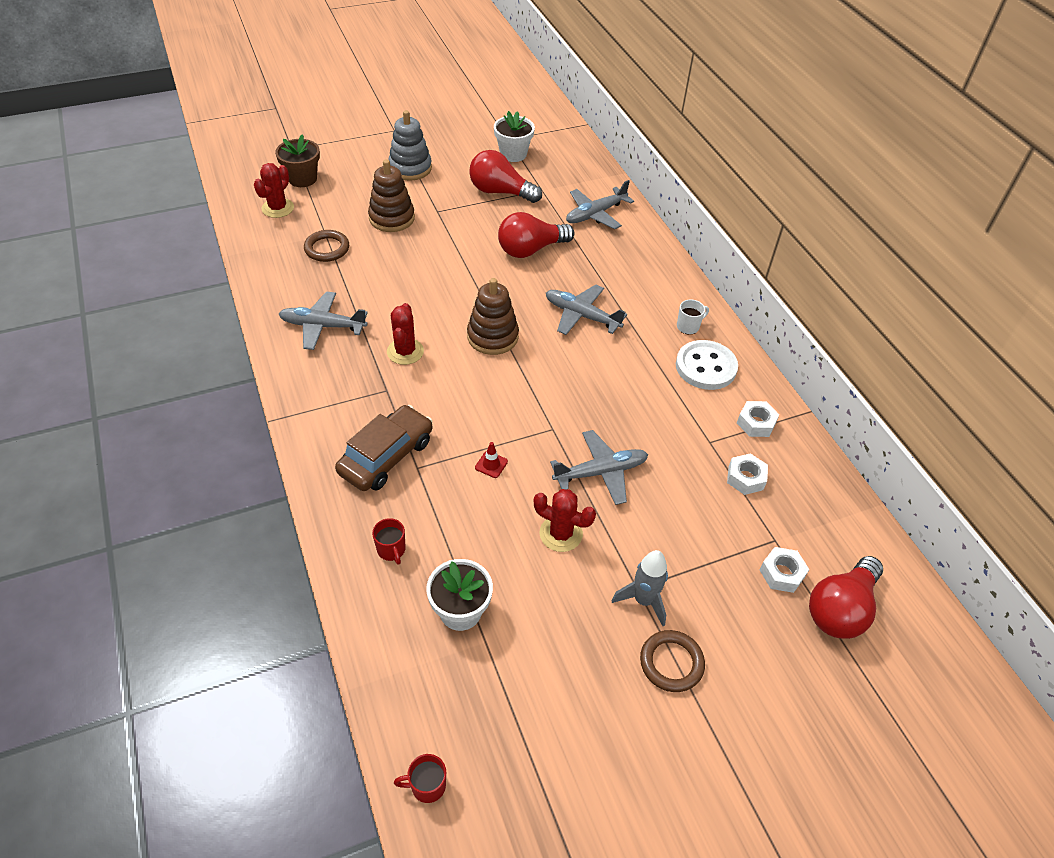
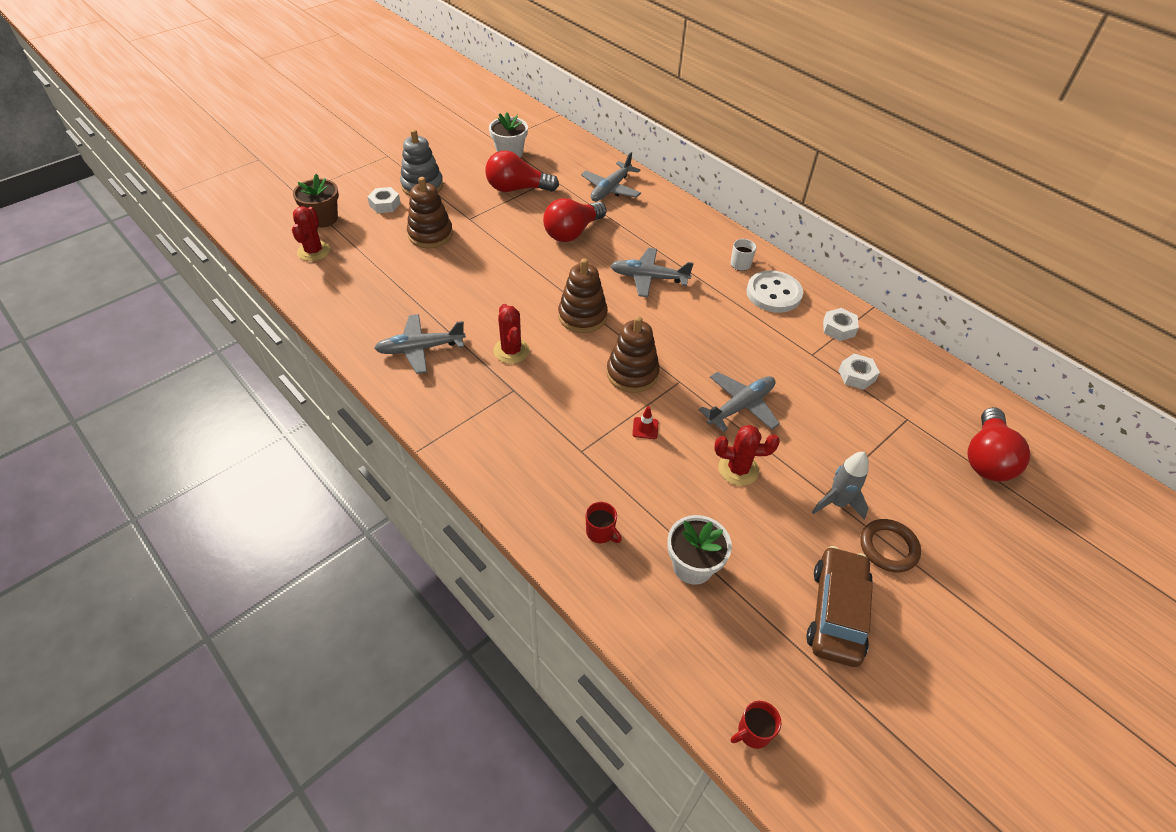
camera: 20 degrees left, 0 degrees up
brown ring [304,230,349,262] -> none
brown car [335,405,433,491] -> brown car moved to [806,546,873,667]
white nut [759,547,809,593] -> white nut moved to [368,187,401,213]
none -> brown stacking toy [606,316,660,393]

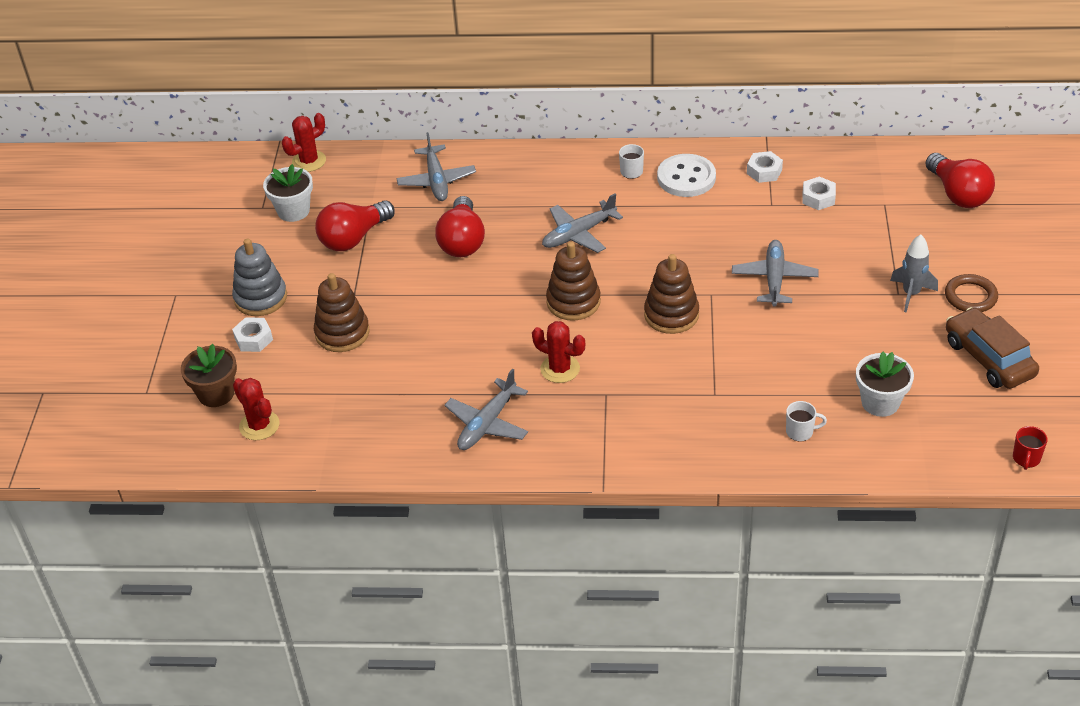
camera: 40 degrees left, 5 degrees down
red mug [586,502,622,543] -> white mug [786,401,827,442]
red traffic cone [632,406,658,439] -> none
red cactus [715,425,780,486] -> red cactus moved to [282,113,326,172]

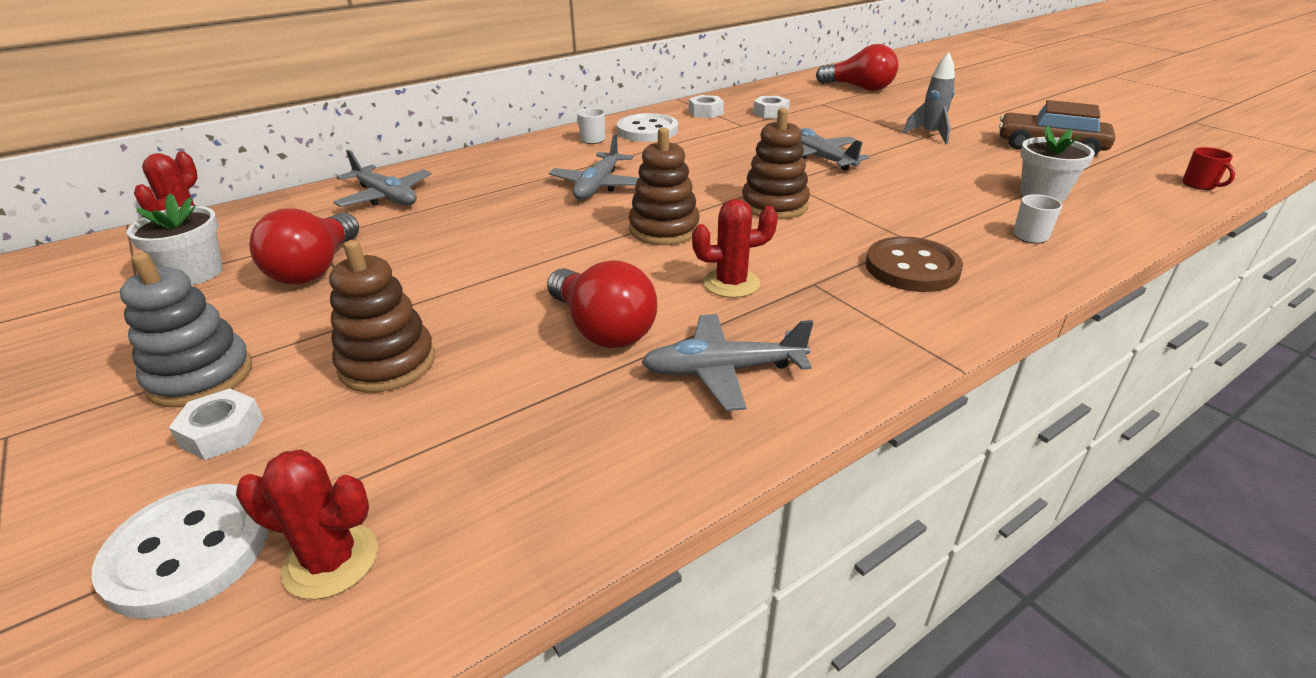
camera: 40 degrees left, 10 degrees down
brown flower pot [181,344,237,407] -> white button [92,484,268,619]
red light bulb [435,196,485,257] -> red light bulb moved to [547,261,657,348]
grey plane [444,369,528,450] -> grey plane turned 90 degrees clockwise [642,314,813,411]
brown ring [945,274,998,312] -> none
none -> brown button [866,237,963,292]

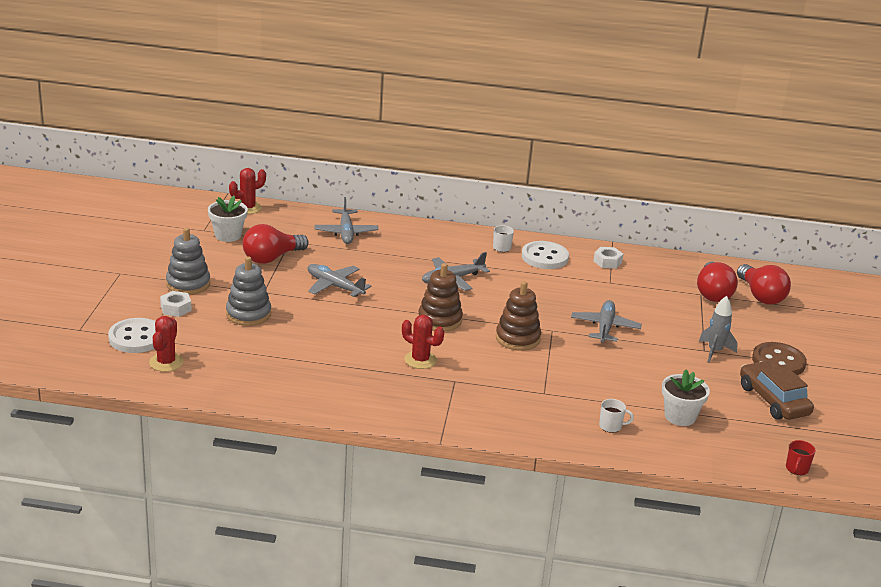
camera: 40 degrees right, 5 degrees down
red cactus [236,450,378,600] -> red cactus turned 45 degrees clockwise [149,316,184,372]
brown stacking toy [329,240,435,393] -> grey stacking toy [226,256,271,326]
red light bulb [547,261,657,348] -> red light bulb moved to [697,261,738,302]
grey plane [642,314,813,411] -> grey plane moved to [308,264,372,297]
white nut [753,96,790,119] -> none
brown button [866,237,963,292] -> brown button moved to [752,342,807,375]

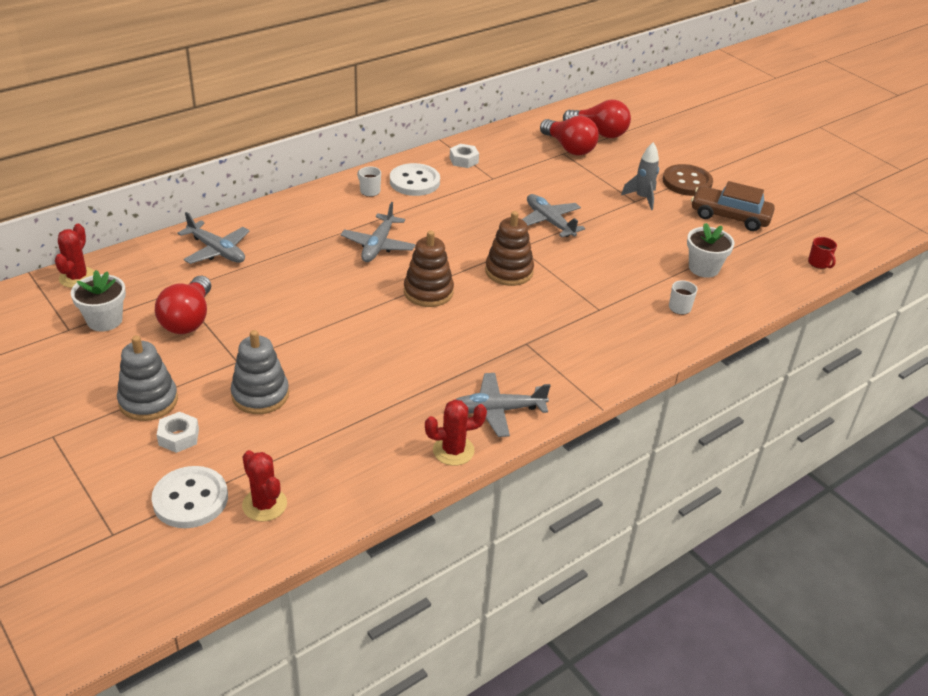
camera: 45 degrees left, 10 degrees up
grey plane [308,264,372,297] -> grey plane moved to [455,373,551,437]
red cactus [402,315,444,369] -> red cactus moved to [425,399,487,466]

